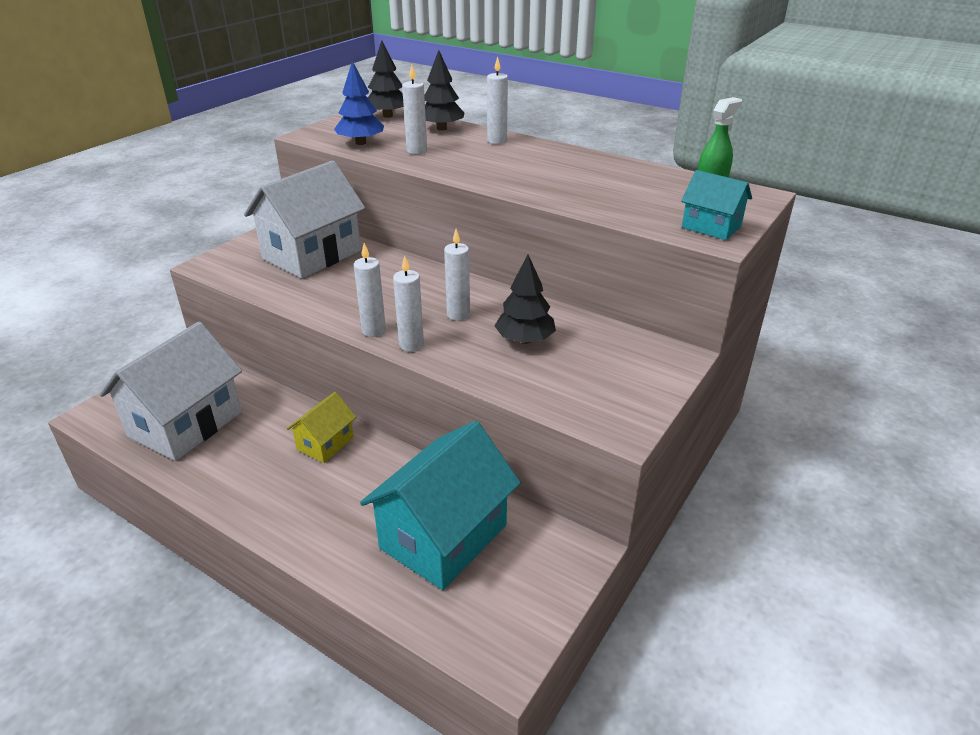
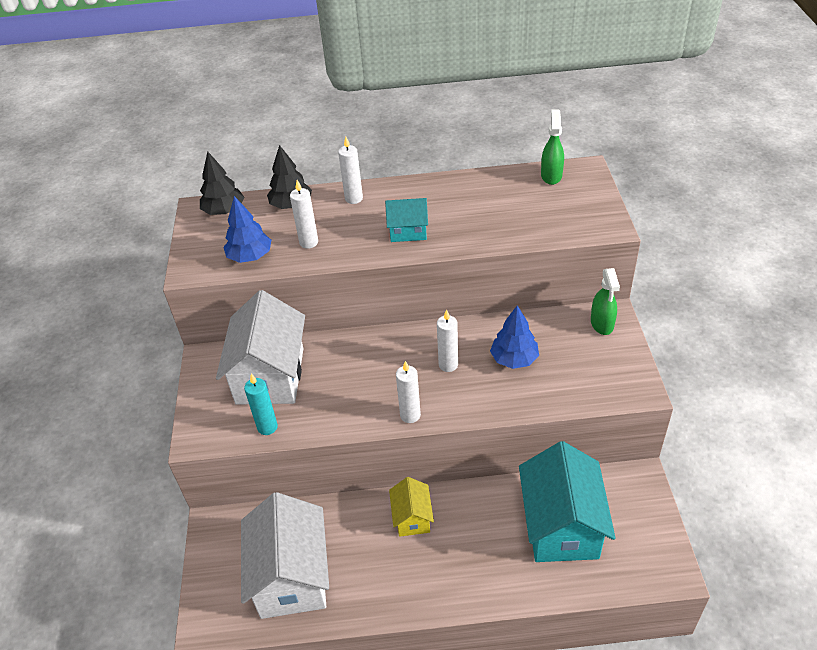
camera: 35 degrees left, 10 degrees up
white candle [393,255,424,352] -> none
black tree [495,255,556,344] -> blue tree [490,305,539,369]
turquoise house [681,170,752,240] -> turquoise house moved to [385,198,428,242]
none -> turquoise candle [244,374,278,435]
none -> green spray bottle [591,268,620,335]

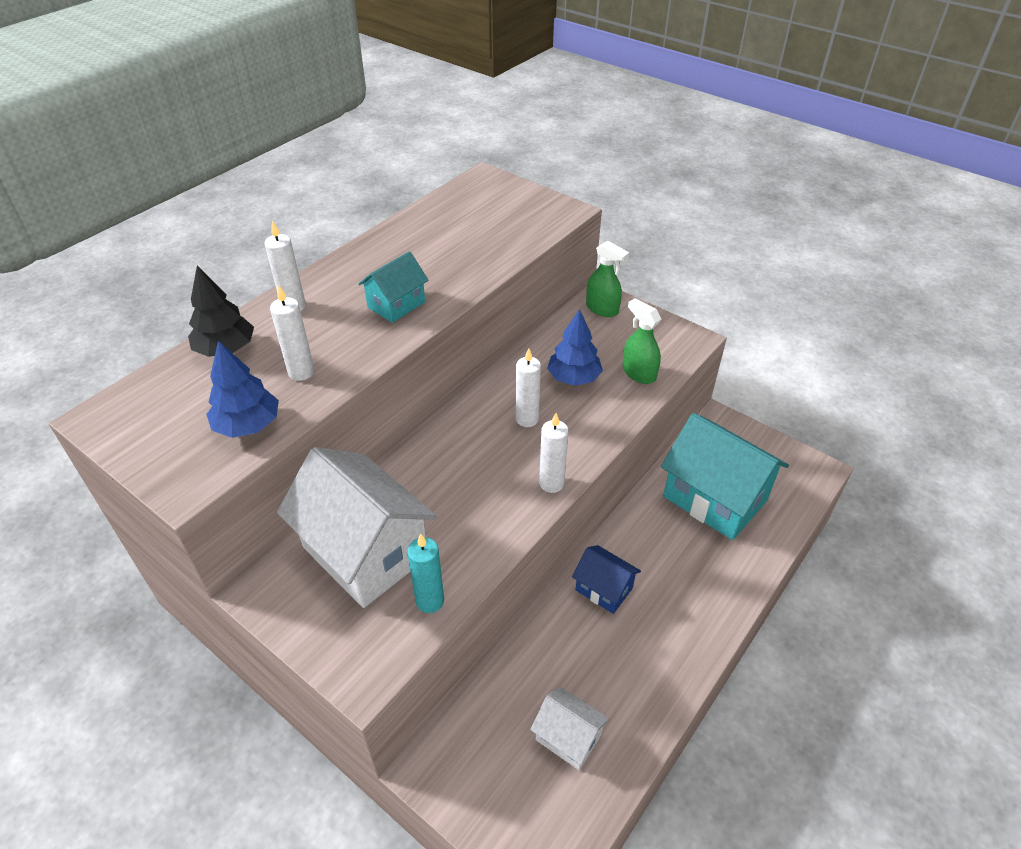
camera: 50 degrees left, 0 degrees up
black tree [200,151,244,215] -> none
white house [241,492,329,619] -> white house [530,687,610,770], size x0.51
yellow house [389,477,434,537] -> blue house [572,545,641,614]
green spray bottle [541,109,564,185] -> green spray bottle moved to [622,298,661,384]

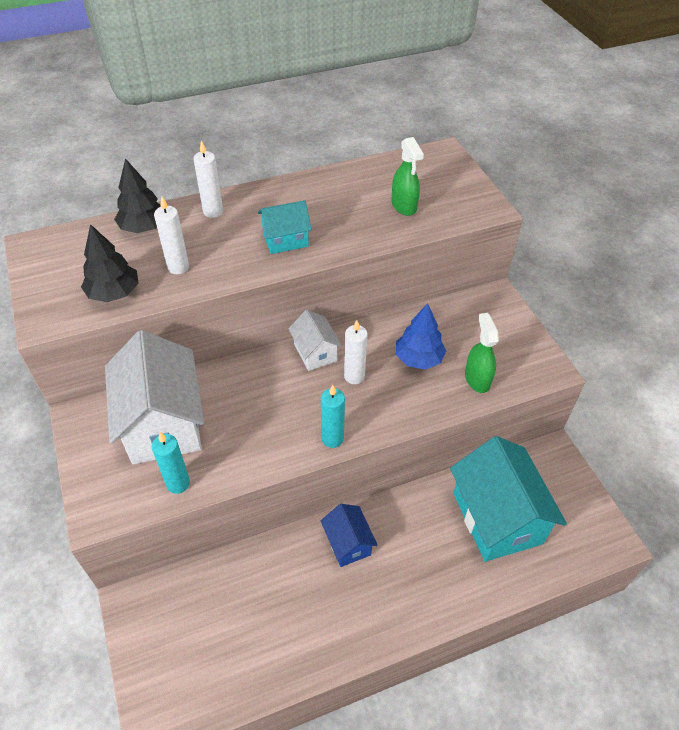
camera: 30 degrees right, 5 degrees up
blue tree [206,341,279,438] -> black tree [81,224,139,302]
white house [530,687,610,770] -> white house moved to [288,309,342,371]
white candle [539,413,569,493] -> turquoise candle [321,385,345,448]
green spray bottle [586,241,629,317] -> green spray bottle moved to [392,137,424,216]

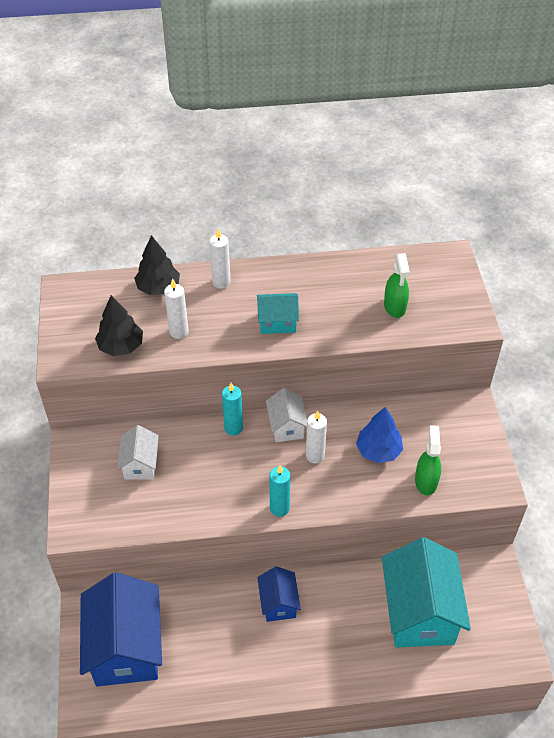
camera: 15 degrees right, 0 degrees up
white house [105,330,204,464] -> white house [117,425,159,480], size x0.51
turquoise candle [152,432,190,494] -> turquoise candle moved to [222,383,243,436]
none -> blue house [80,572,162,687]

